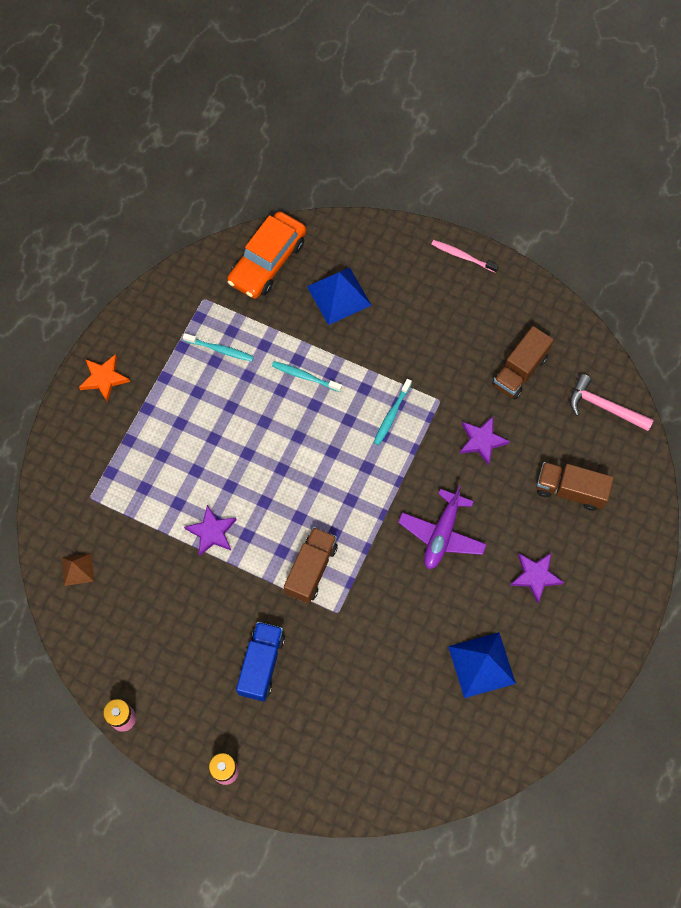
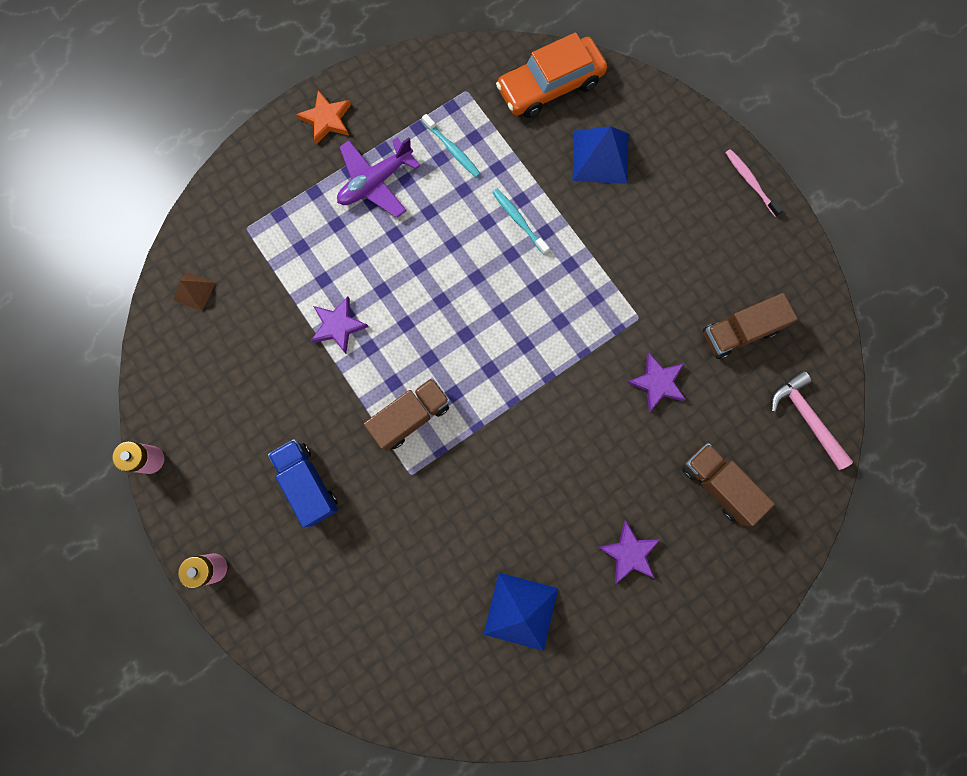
camera: 30 degrees right, 10 degrees up
blue truck [236,622,285,702] -> blue truck turned 75 degrees counterclockwise [268,439,338,527]
turquoise toothbrush [374,379,412,445] -> none
purple plane [398,486,487,569] -> purple plane moved to [337,137,420,218]

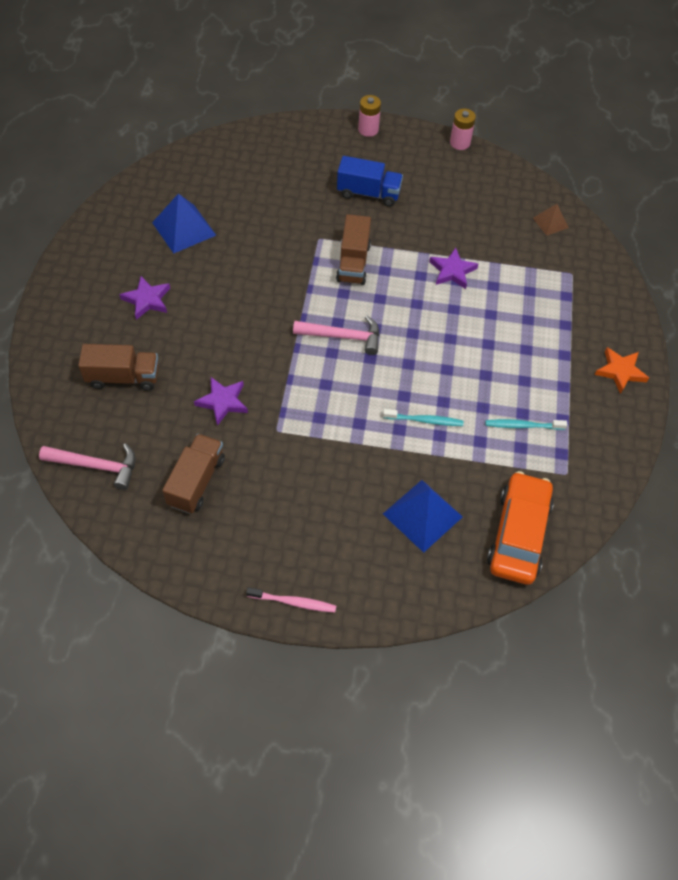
camera: 130 degrees right, 20 degrees down
purple plane [337,137,420,218] -> none
none -> pink hammer [293,316,380,355]

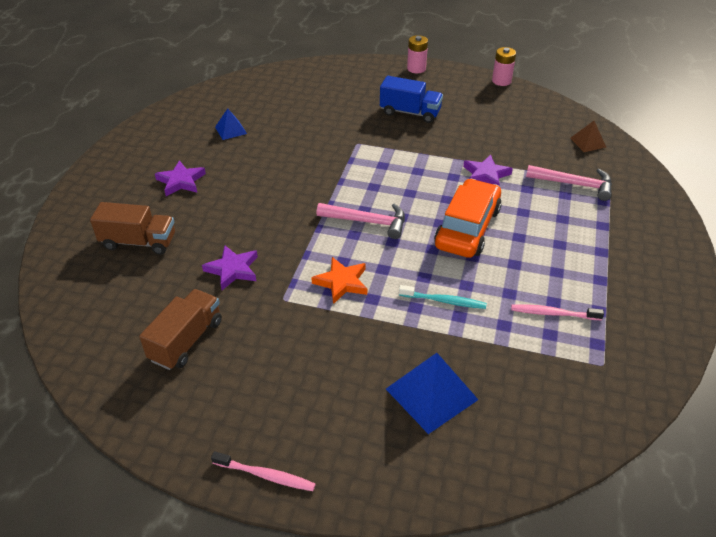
camera: 10 degrees right, 15 degrees down
pink hammer [39,443,136,490] -> pink hammer moved to [526,165,612,201]
blue pyramid [152,193,216,254] -> blue pyramid [215,108,247,140], size x0.56
brown truck [336,214,371,285] -> none
turquoise toothbrush [485,419,567,430] -> pink toothbrush [511,304,604,320]
orange car [487,471,554,585] -> orange car moved to [434,179,502,258]
orange star [595,347,649,394] -> orange star moved to [311,257,367,304]

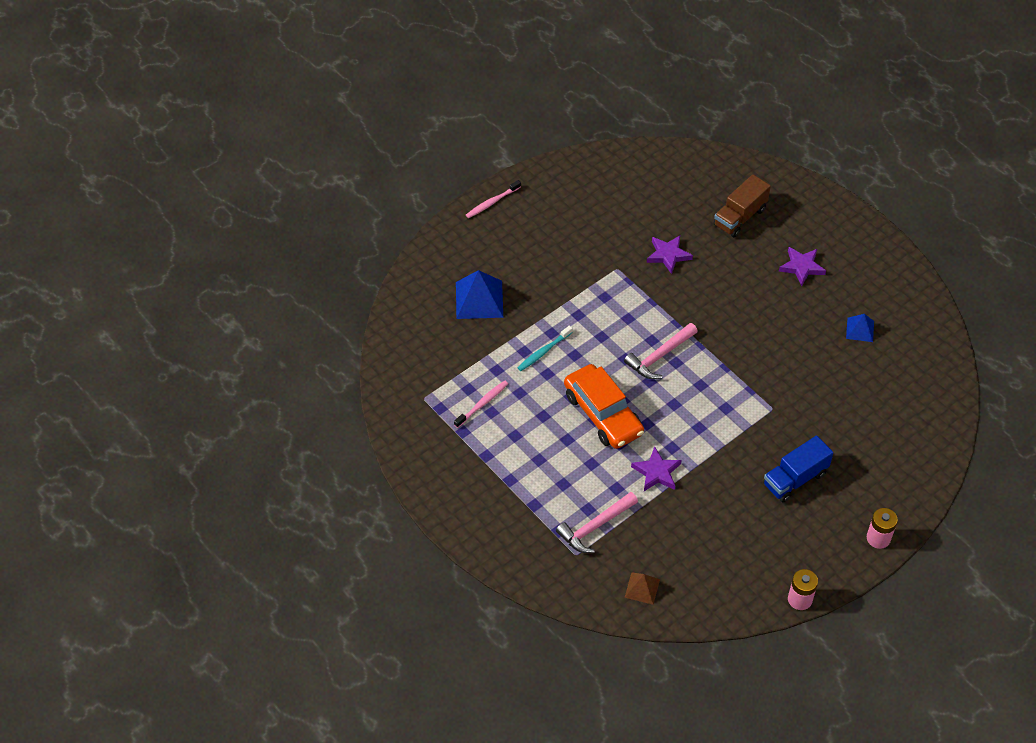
camera: 125 degrees right, 10 degrees up
brown truck [139,289,222,370] -> none
orange star [311,257,367,304] -> none

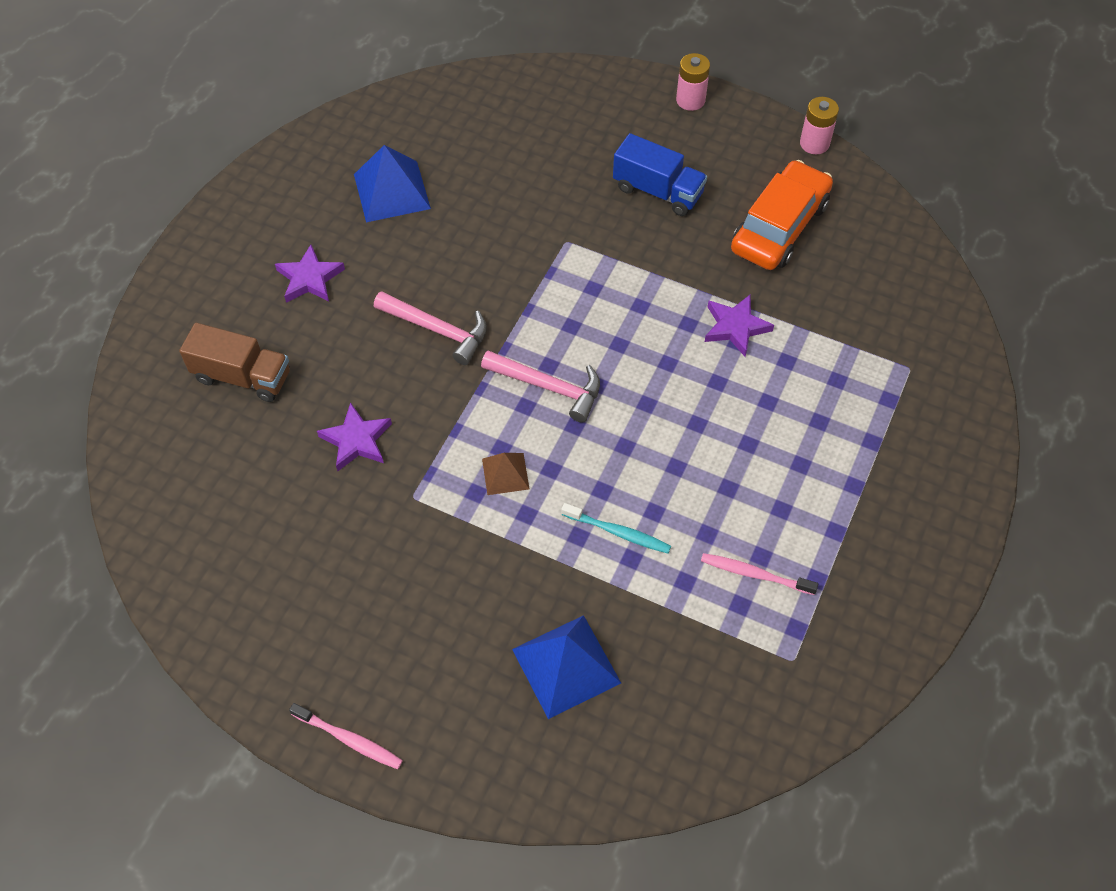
camera: 115 degrees left, 5 degrees up
pink hammer [556,492,638,553] -> pink hammer moved to [374,291,487,365]
orange car [564,364,644,449] -> orange car moved to [731,160,833,270]
brown pyramid [625,572,660,605] -> brown pyramid moved to [482,453,529,495]
blue pyramid [846,314,874,342] -> blue pyramid [354,145,431,222], size x1.77

